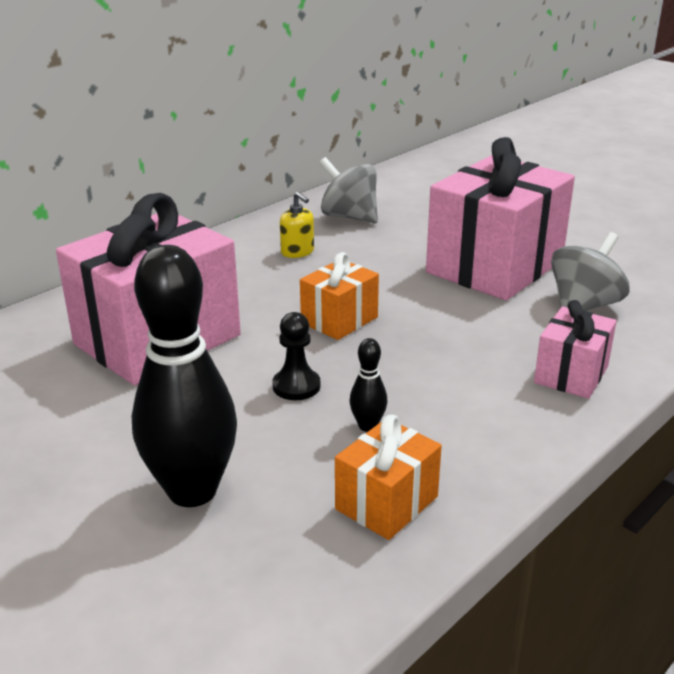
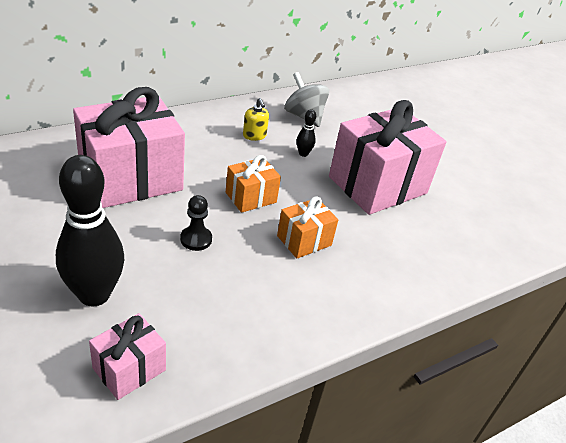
camera: 10 degrees right, 10 degrees up
orange gift [335,415,442,540] -> orange gift moved to [277,196,338,259]
black bowling pin [350,338,388,432] -> black bowling pin moved to [296,109,316,157]
pink gift [534,300,617,399] -> pink gift moved to [89,313,166,400]
grey spinning top [551,232,630,312] -> none

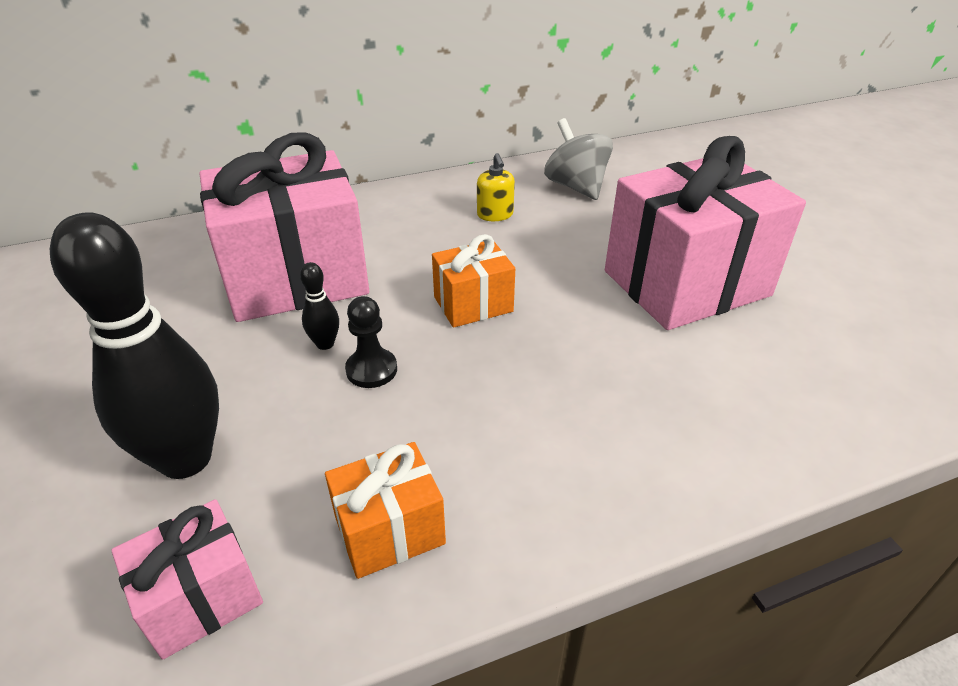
camera: 15 degrees right, 0 degrees up
orange gift [277,196,338,259] -> orange gift moved to [325,442,446,579]
black bowling pin [296,109,316,157] -> black bowling pin moved to [300,262,339,350]

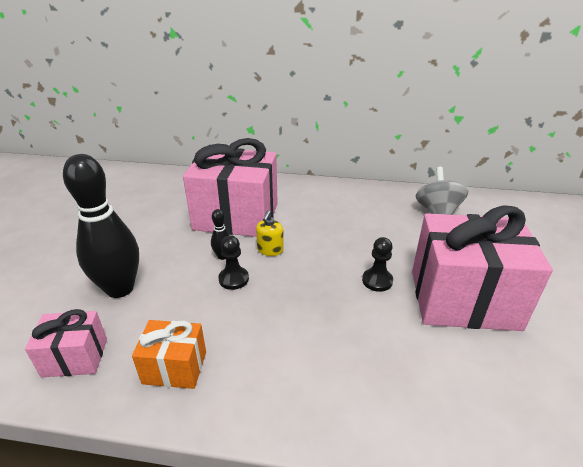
camera: 30 degrees right, 5 degrees down
orange gift [432,234,515,328] -> none
yellow soap dispenser [477,153,515,221] -> yellow soap dispenser moved to [256,211,284,256]
none -> black pawn [362,237,393,292]

